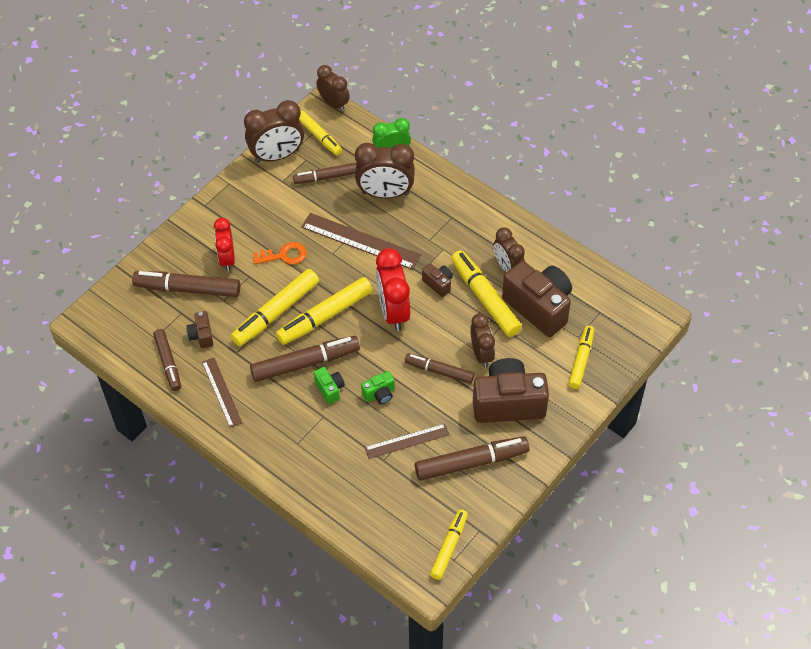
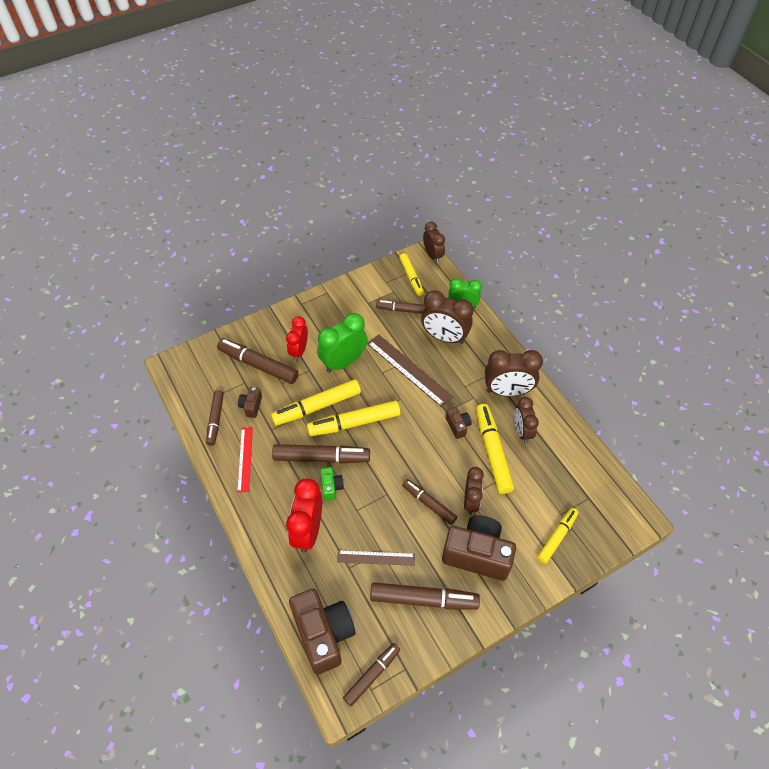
camera: 20 degrees right, 0 degrees up
brown ruler [202,358,242,428] -> red ruler [237,428,253,492]
brown clock [244,100,304,163] -> brown clock moved to [485,350,543,396]
orange key [253,242,307,265] -> green clock [317,313,368,373]
green camera [361,371,395,404] -> none
red clock [376,248,410,331] -> red clock moved to [286,478,322,553]
yellow marker [430,509,468,580] -> brown marker [343,643,400,706]
brown camera [502,261,572,337] -> brown camera moved to [289,589,356,675]

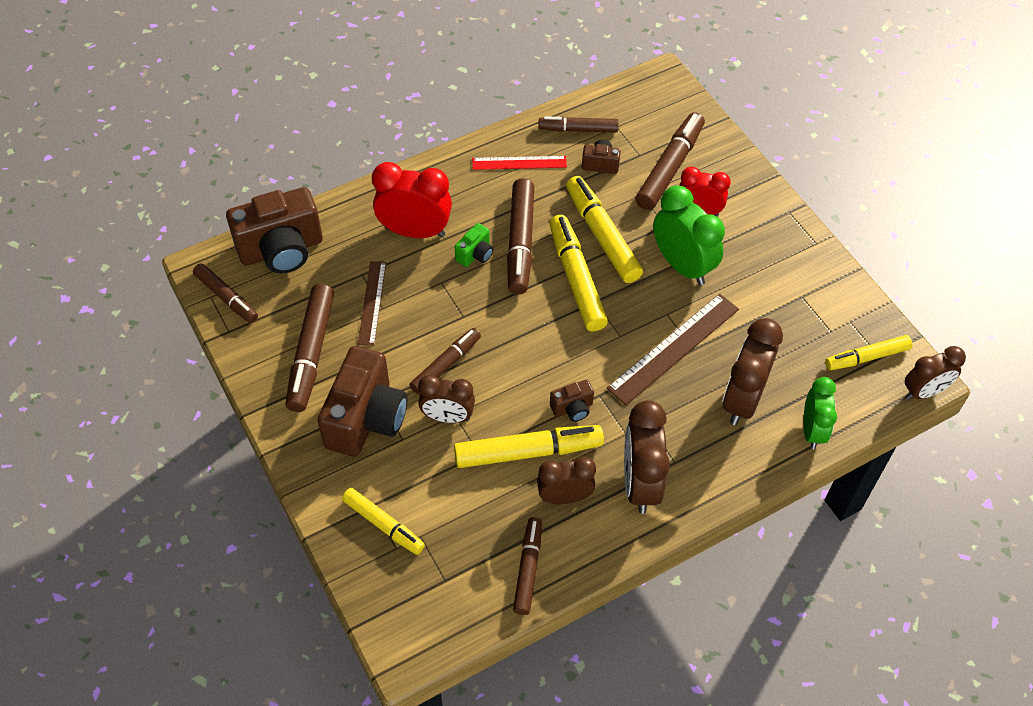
camera: 90 degrees right, 0 degrees up
green camera [321,467,344,501] -> green camera turned 45 degrees counterclockwise [455,223,493,267]
brown marker [376,300,425,314] -> brown marker moved to [513,517,542,615]

